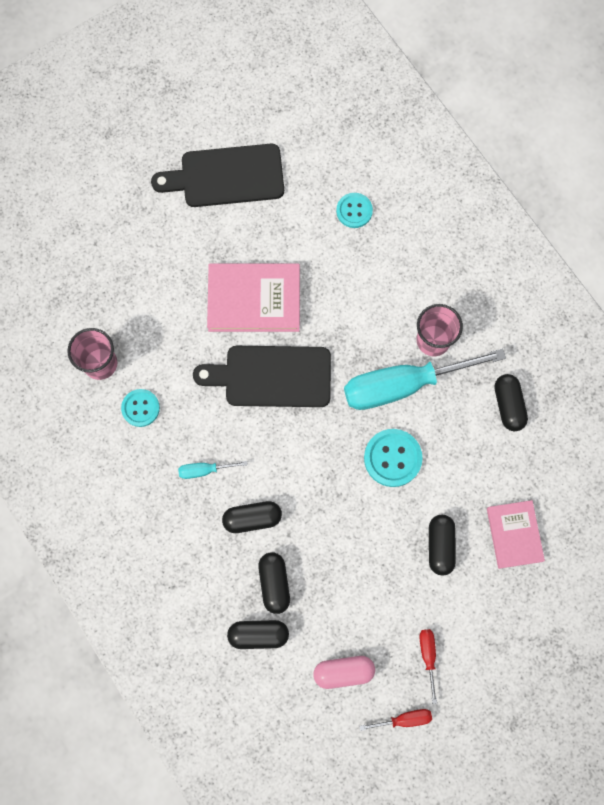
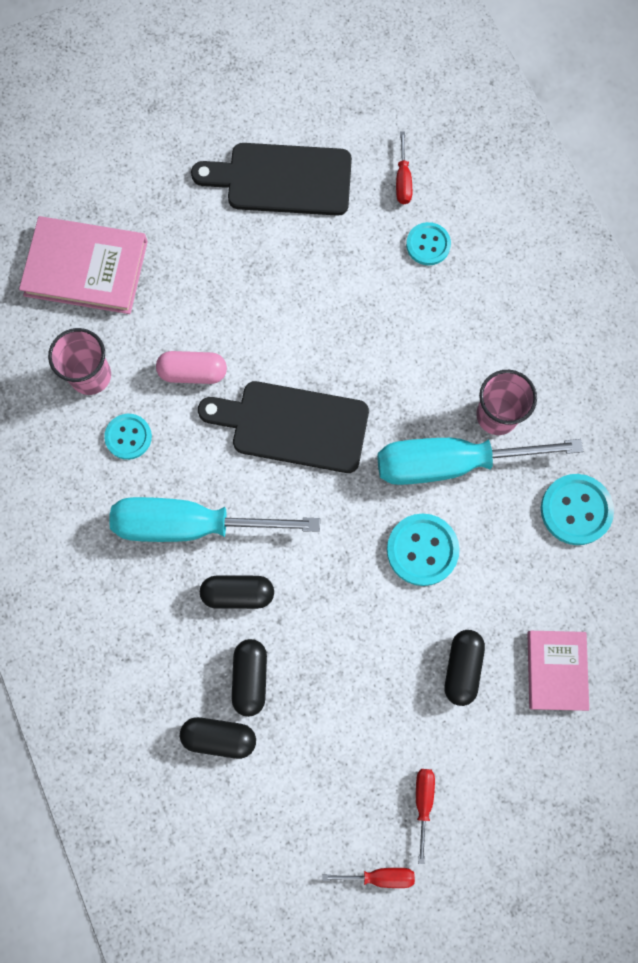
camera: 10 degrees right, 0 degrees up
turquoise screwdriver [178,461,248,479] -> turquoise screwdriver [109,497,320,542], size x2.42
pink book [207,263,300,332] -> pink book moved to [19,216,148,314]
pink capsule [313,656,375,689] -> pink capsule moved to [156,351,227,384]
black capsule [494,374,528,431] -> turquoise button [541,474,614,545]
none -> red screwdriver [396,132,412,204]

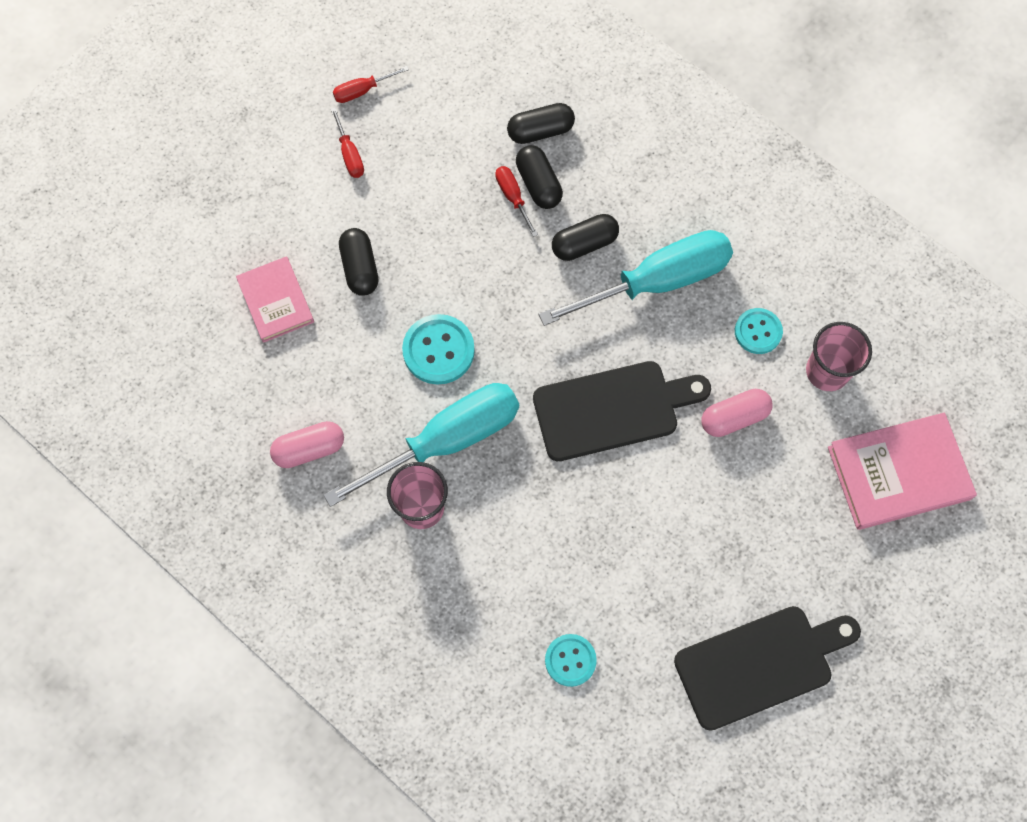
camera: 155 degrees right, 5 degrees down
red screwdriver [396,132,412,204] -> red screwdriver moved to [495,166,538,237]
turquoise button [541,474,614,545] -> pink capsule [270,421,344,468]

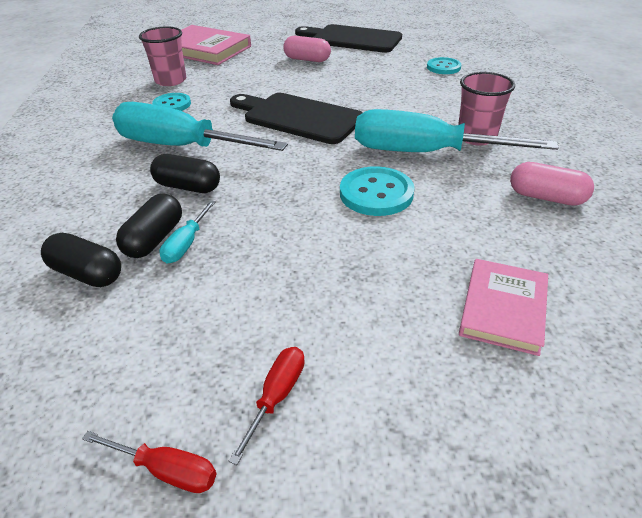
camera: 135 degrees left, 30 degrees down
black capsule [339,228,378,296] -> none
red screwdriver [495,166,538,237] -> turquoise screwdriver [159,200,216,264]
pink capsule [701,389,772,437] -> pink capsule moved to [283,36,331,62]

